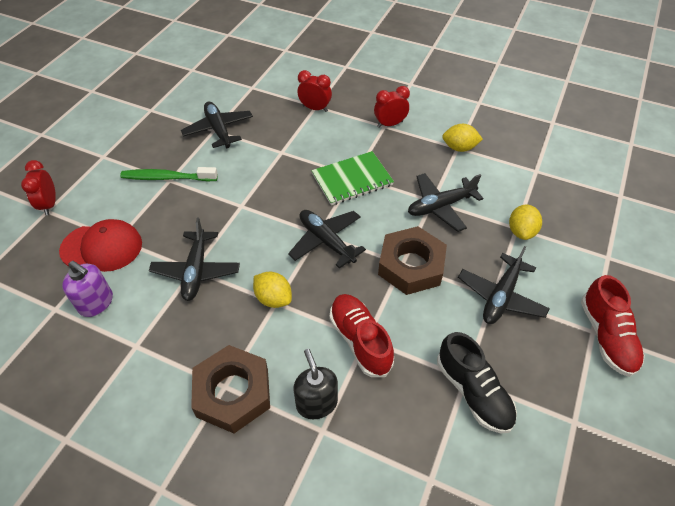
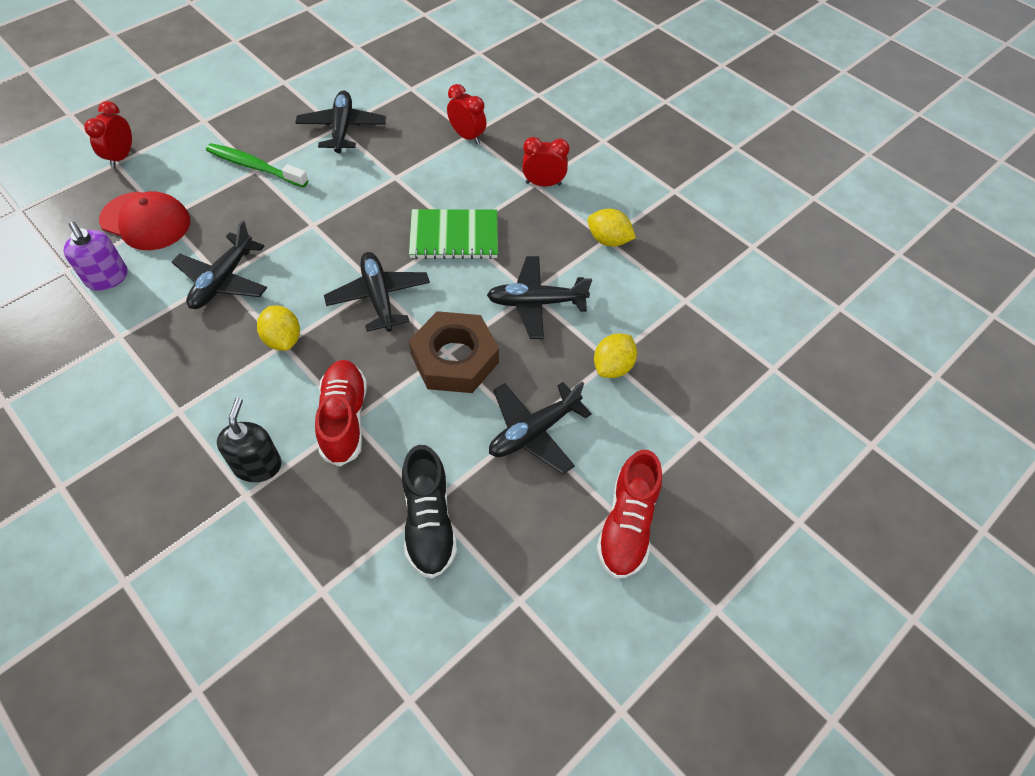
camera: 20 degrees right, 5 degrees up
brown nut [191,345,270,433] -> none

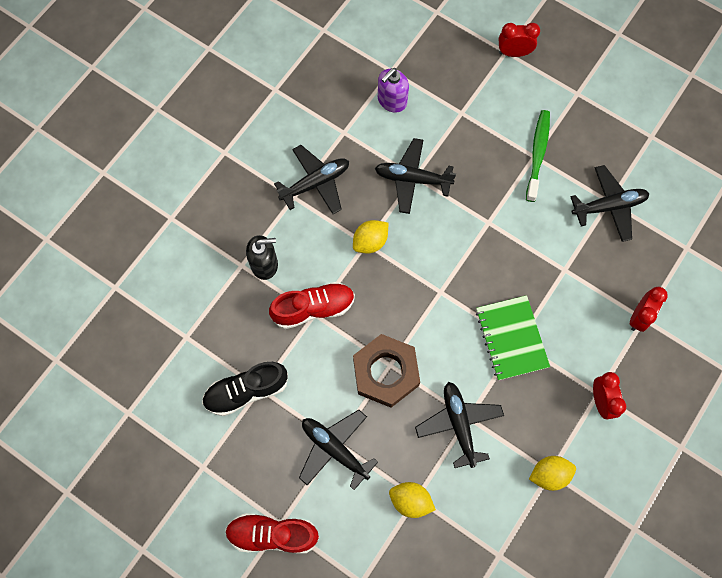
camera: 80 degrees right, 15 degrees up
red cap [99,191,190,250] -> none
black plane [324,252,430,332] -> black plane moved to [274,145,349,214]
yellow lemon [587,209,636,247] -> yellow lemon turned 60 degrees clockwise [529,456,576,491]

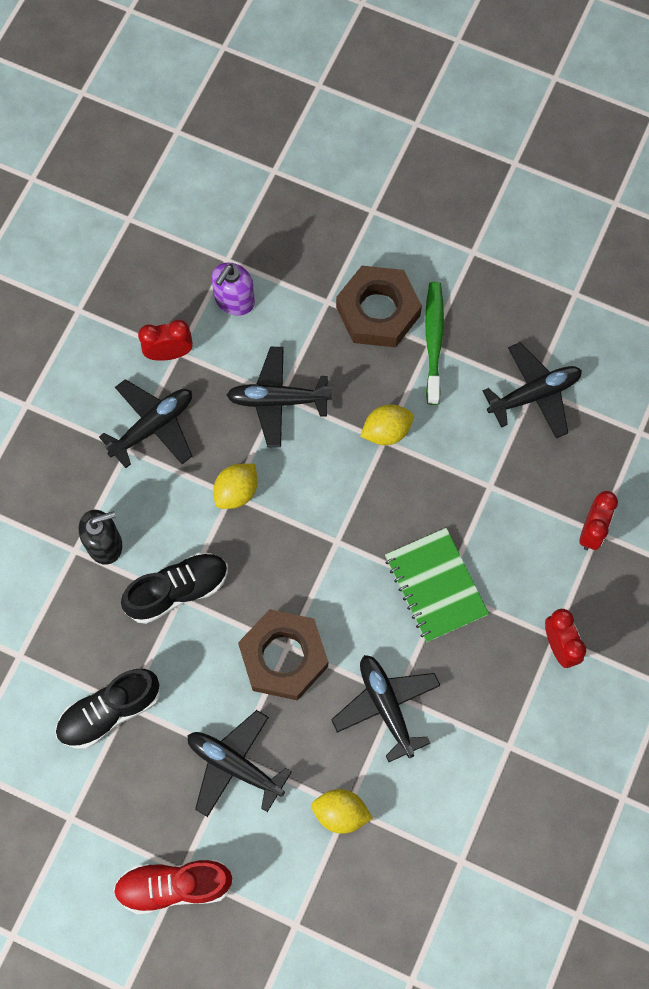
camera: 10 degrees left, 0 degrees up
red shoe [269,282,355,329] -> black shoe [121,552,228,624]
red clock [499,23,540,57] -> red clock moved to [138,320,193,361]
yellow lemon [529,456,576,491] -> yellow lemon moved to [360,404,414,445]
none -> brown nut [336,266,422,347]

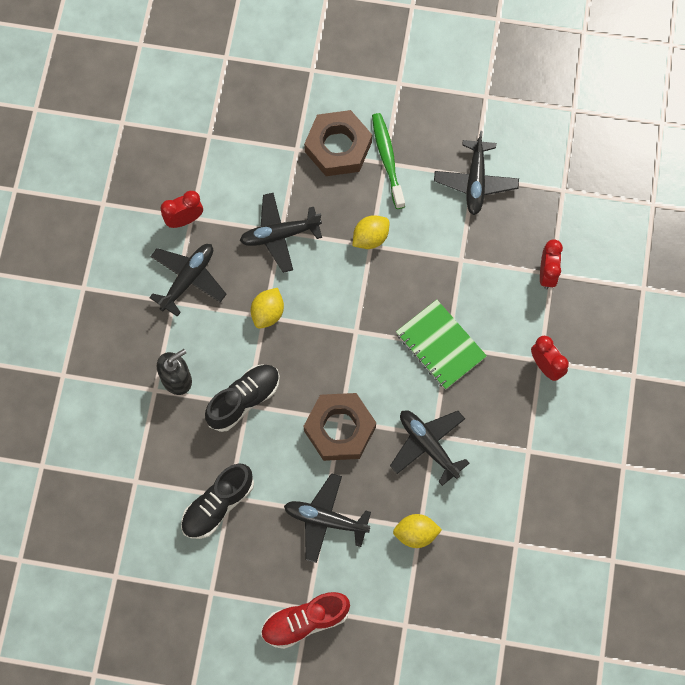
camera: 15 degrees left, 0 degrees up
purple soap dispenser [211,263,255,316] -> none
black plane [482,342,582,439] -> black plane turned 135 degrees clockwise [434,131,519,215]

